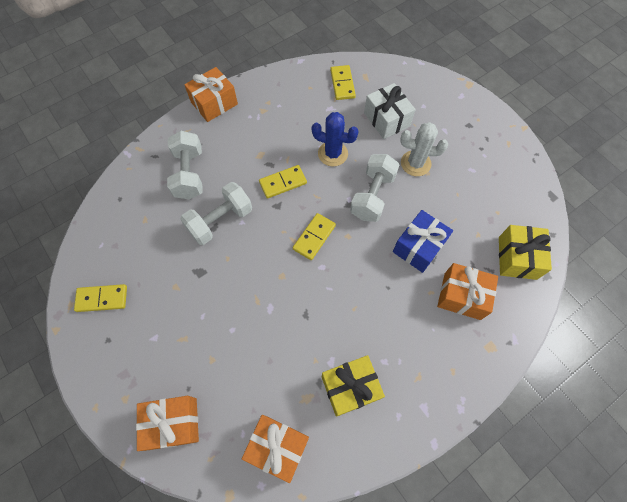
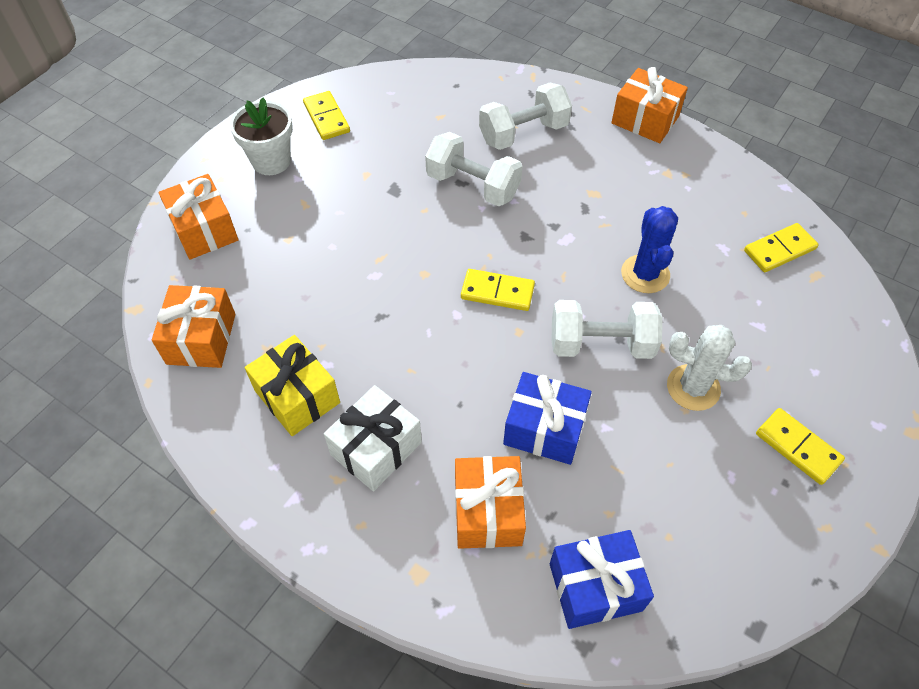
camera: 70 degrees right, 10 degrees down
yellow domino [259,165,307,199] -> yellow domino moved to [756,408,845,485]
white gift [364,83,416,139] -> white gift moved to [324,385,422,491]
white cactus [400,122,448,176] -> white cactus turned 60 degrees counterclockwise [667,325,752,411]
yellow gift [499,225,552,280] -> blue gift [550,530,654,629]
none -> white flower pot [230,97,293,175]

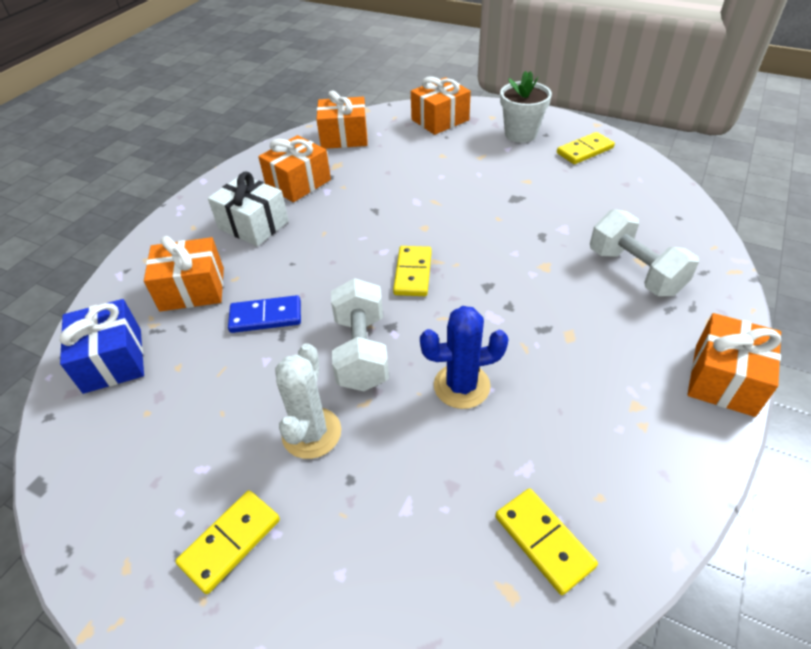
camera: 85 degrees right, 10 degrees down
yellow gift [245,335,340,436] -> orange gift [258,135,331,202]
white dumbbell [425,132,523,206] -> none
blue gift [503,372,592,465] -> blue domino [228,295,301,333]

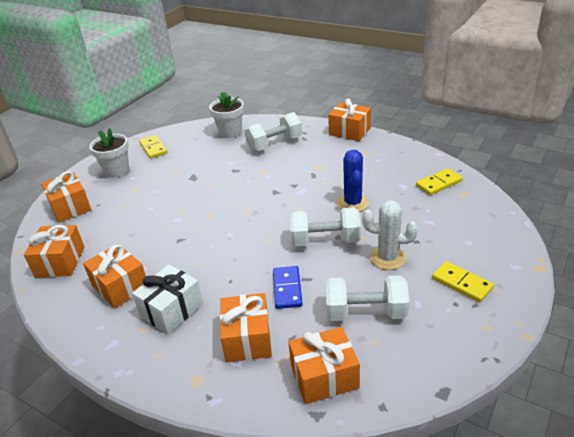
camera: 85 degrees left, 10 degrees down
blue gift [60,299,144,394] -> orange gift [289,327,360,404]
yellow domino [393,246,432,296] -> none
none -> white flower pot [209,91,244,138]
none -> white dumbbell [325,275,409,321]

